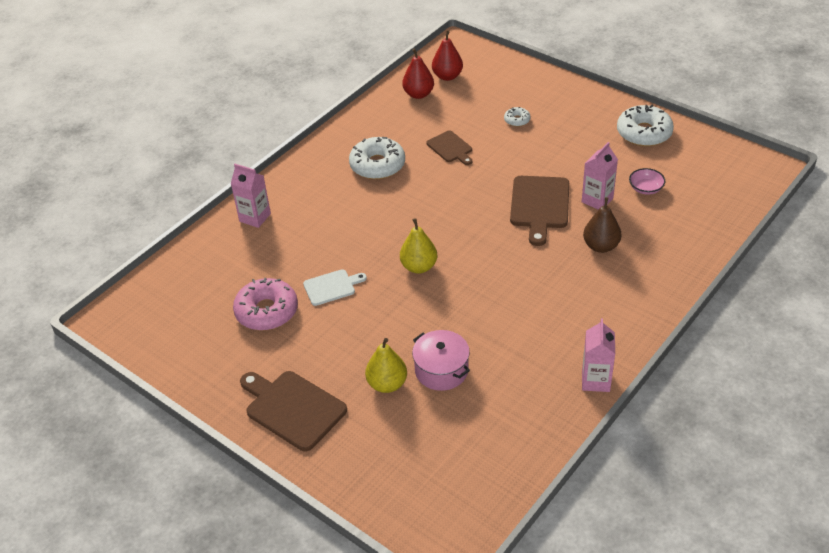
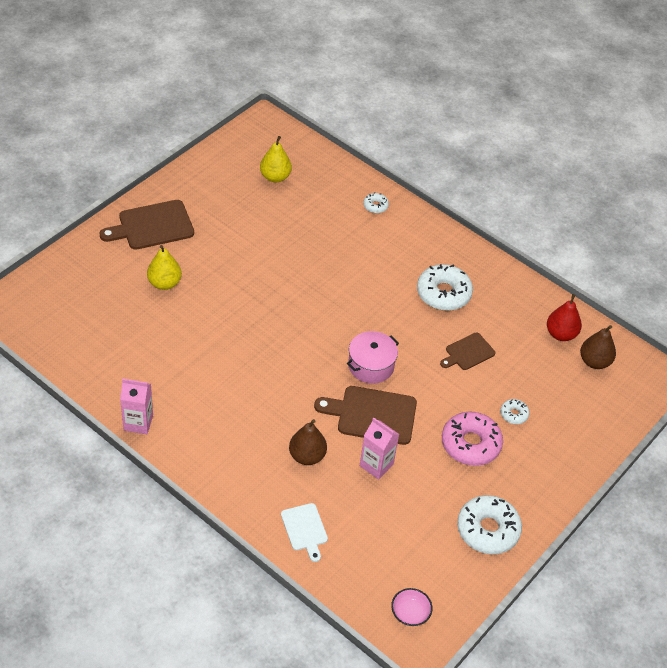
camera: 85 degrees right, 5 degrees up
pink carton [231,164,271,228] -> white donut [363,192,389,213]
pink donut [233,278,298,331] -> pink donut moved to [442,412,503,466]
brown cutting board [240,371,347,451] -> brown cutting board turned 150 degrees counterclockwise [100,200,194,250]
white cutting board [303,269,367,306] -> white cutting board moved to [281,503,328,562]
yellow pear [400,218,437,274] -> yellow pear moved to [260,136,292,182]
pink pot [412,330,470,391] -> pink pot moved to [347,331,399,384]
red pear [432,30,463,81] -> brown pear [580,325,616,369]
pink bowl [629,168,665,195] -> pink bowl moved to [391,588,433,626]

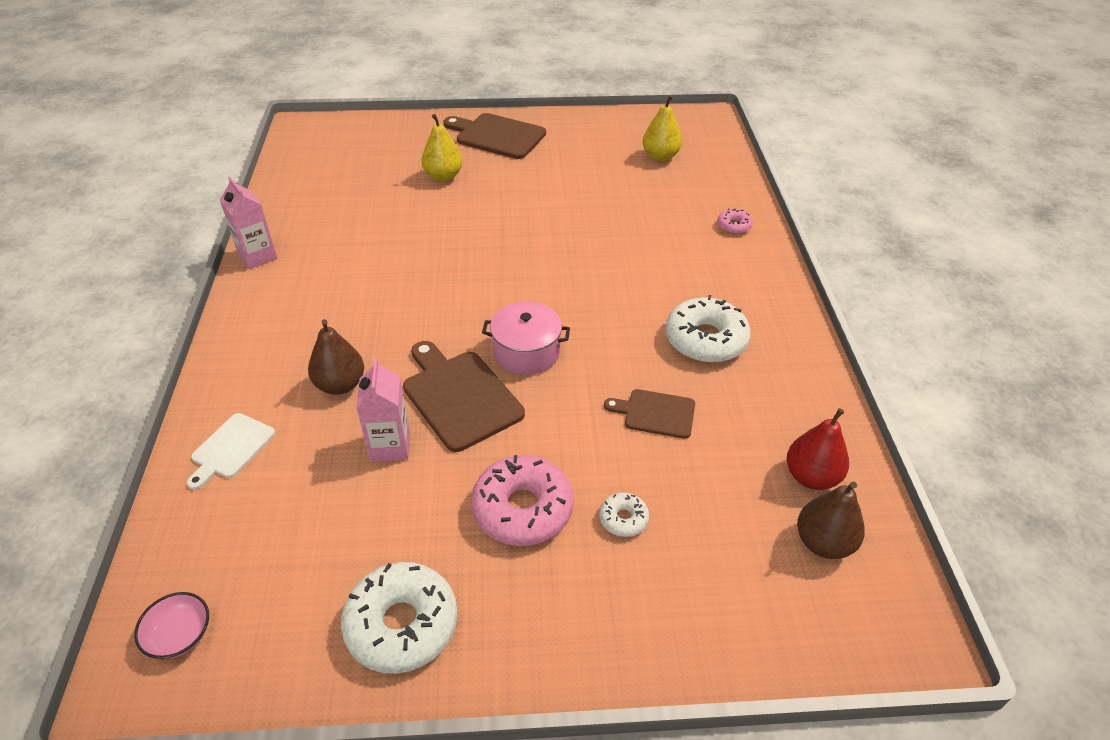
camera: 50 degrees right, 5 degrees down
white donut [363,192,389,213] -> pink donut [717,208,753,234]

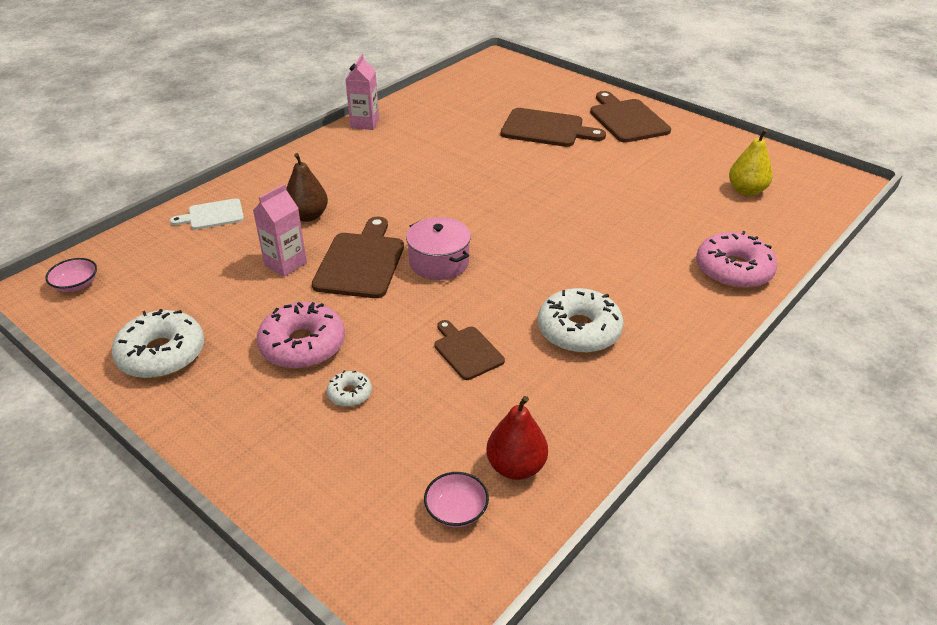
camera: 45 degrees right, 5 degrees down
yellow pear [421,114,463,182] -> brown cutting board [501,108,606,147]
pink donut [717,208,753,234] -> pink donut [696,231,777,289], size x2.06
brown pear [797,481,865,559] -> pink bowl [424,472,489,527]

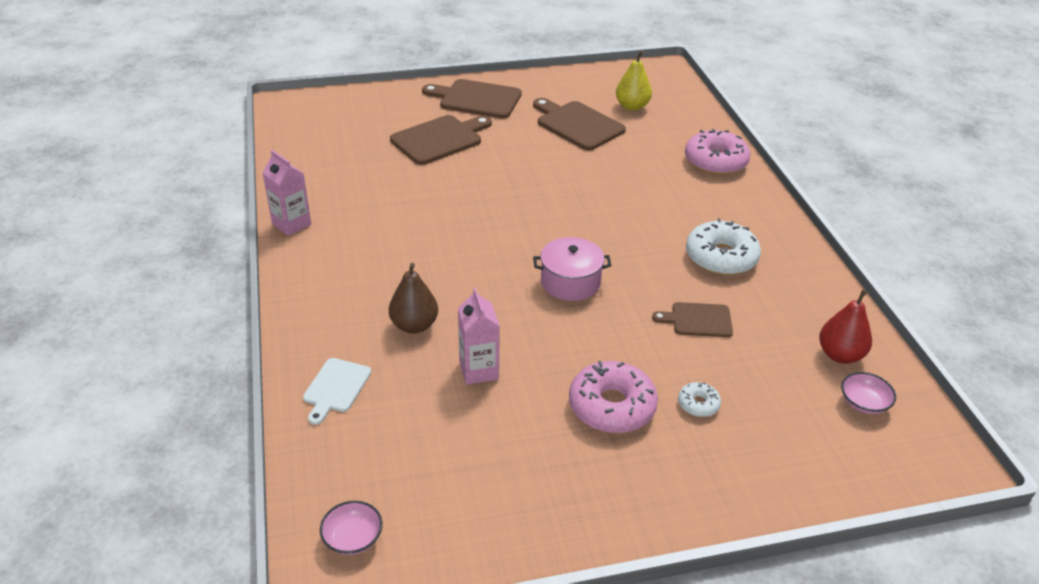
camera: 55 degrees left, 0 degrees up
white donut [112,309,204,379] -> none
brown cutting board [312,217,404,298] -> brown cutting board moved to [533,98,626,151]

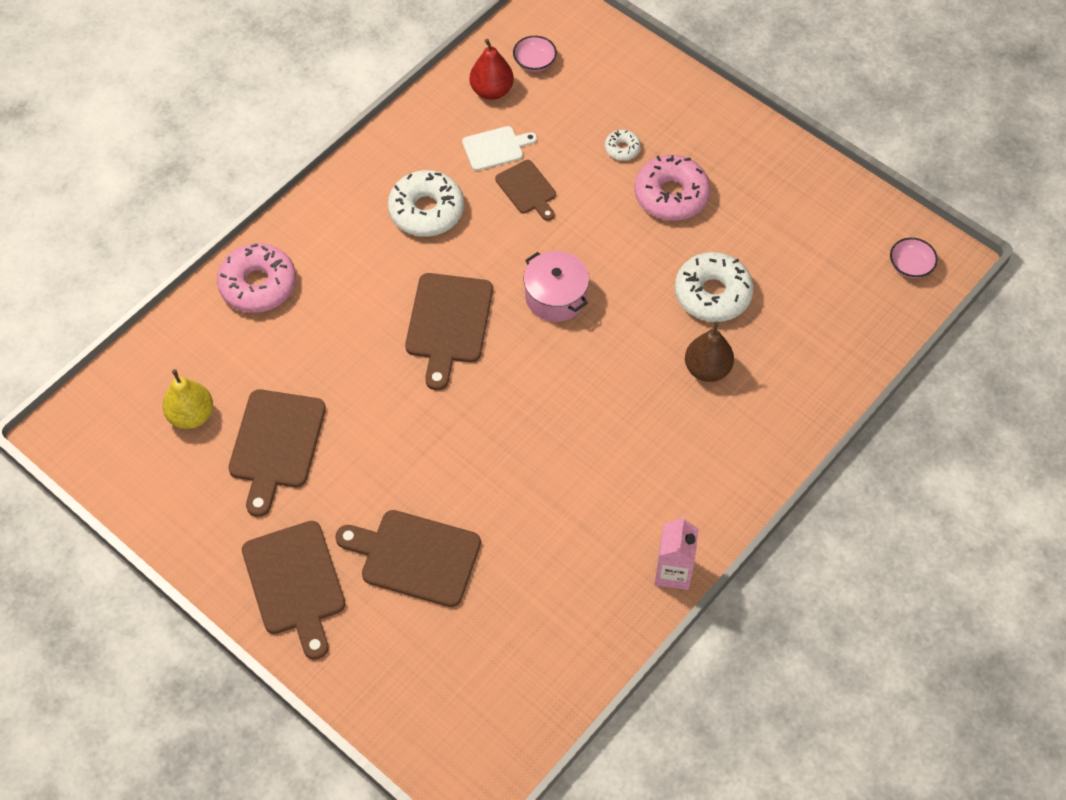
camera: 125 degrees left, 20 degrees up
white cutting board [303,358,371,425] -> white cutting board moved to [462,126,537,171]
pink carton [458,287,500,385] -> white donut [675,252,754,322]
none -> brown cutting board [405,273,493,390]

